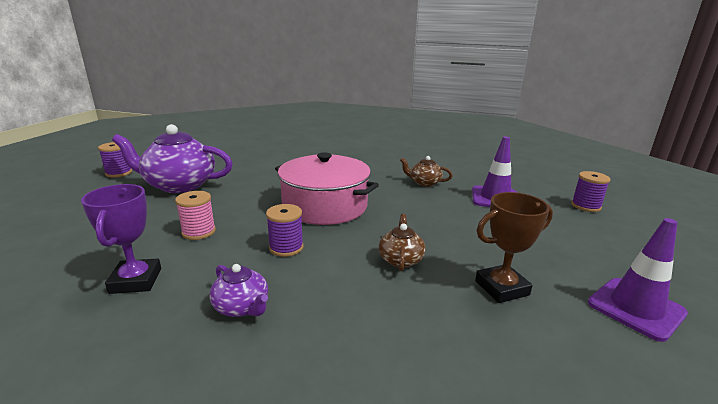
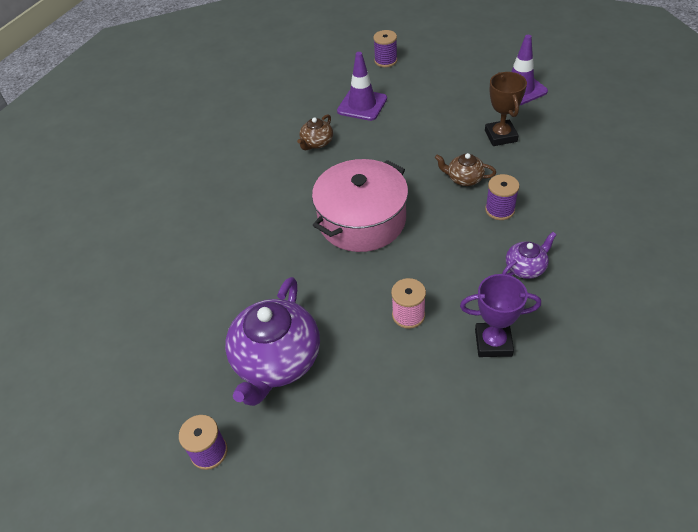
camera: 75 degrees left, 25 degrees up
purple spool [266,204,303,257] -> purple spool moved to [485,174,519,220]

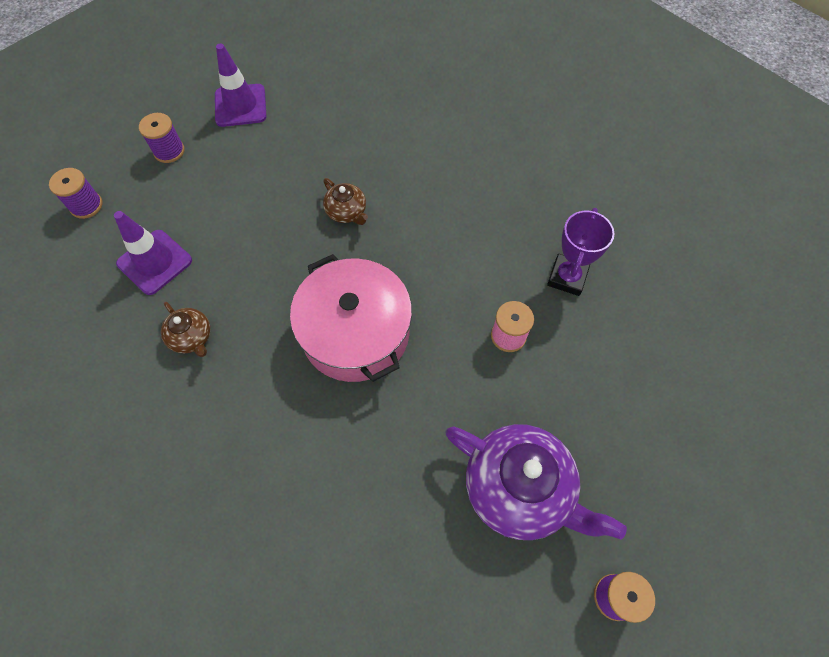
camera: 75 degrees left, 15 degrees up
brown teapot [435,153,496,186] -> brown teapot turned 75 degrees counterclockwise [323,178,368,225]
brown trophy [485,72,527,146] -> none
purple spool [485,174,519,220] -> purple spool moved to [139,113,184,163]
purple teapot [502,232,556,279] -> none

